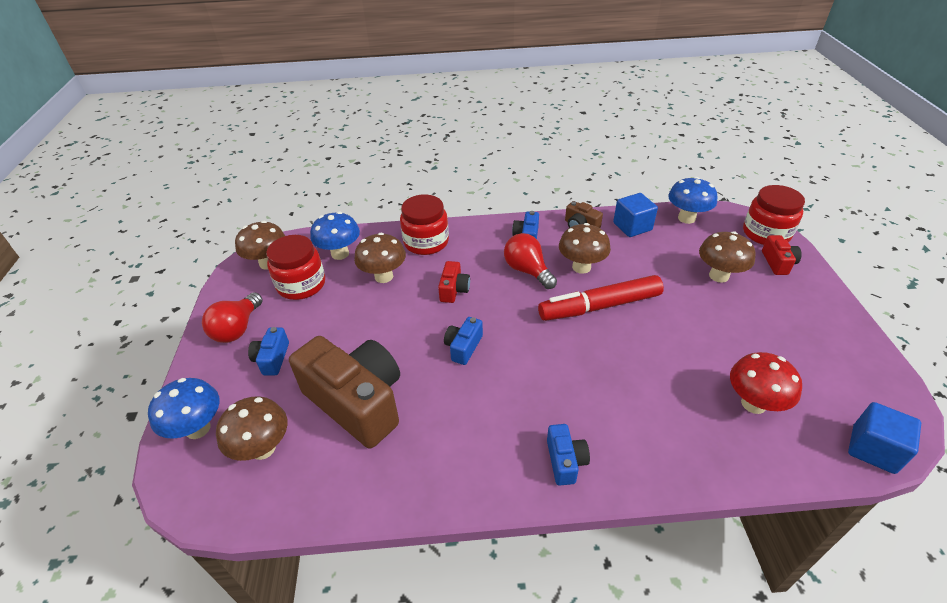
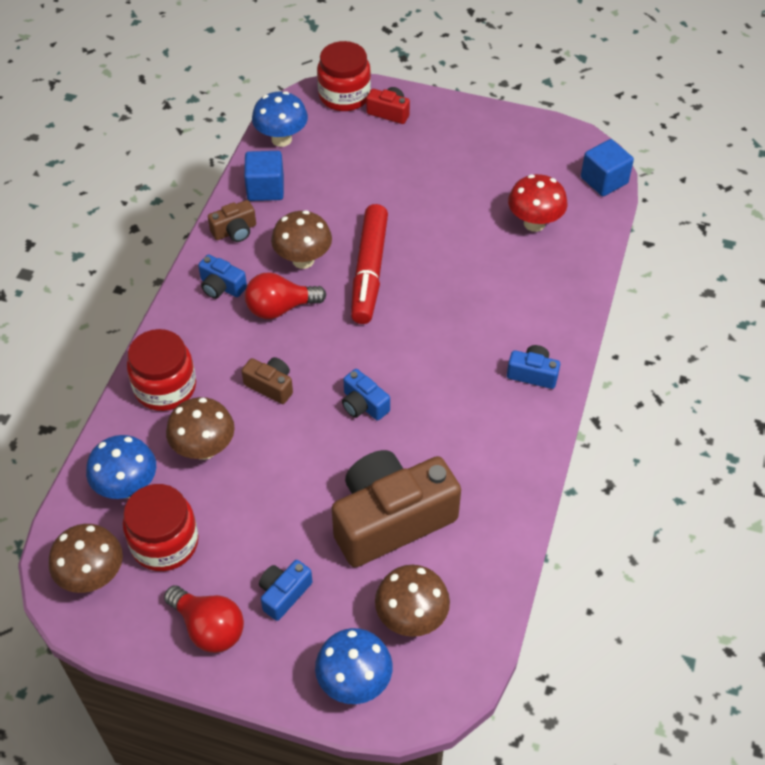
camera: 70 degrees left, 10 degrees up
blue camera [248,327,289,375] -> blue camera turned 105 degrees clockwise [259,560,312,621]
red camera [438,261,470,303] -> brown camera [241,357,293,404]
brown mushroom [699,231,756,283] -> none

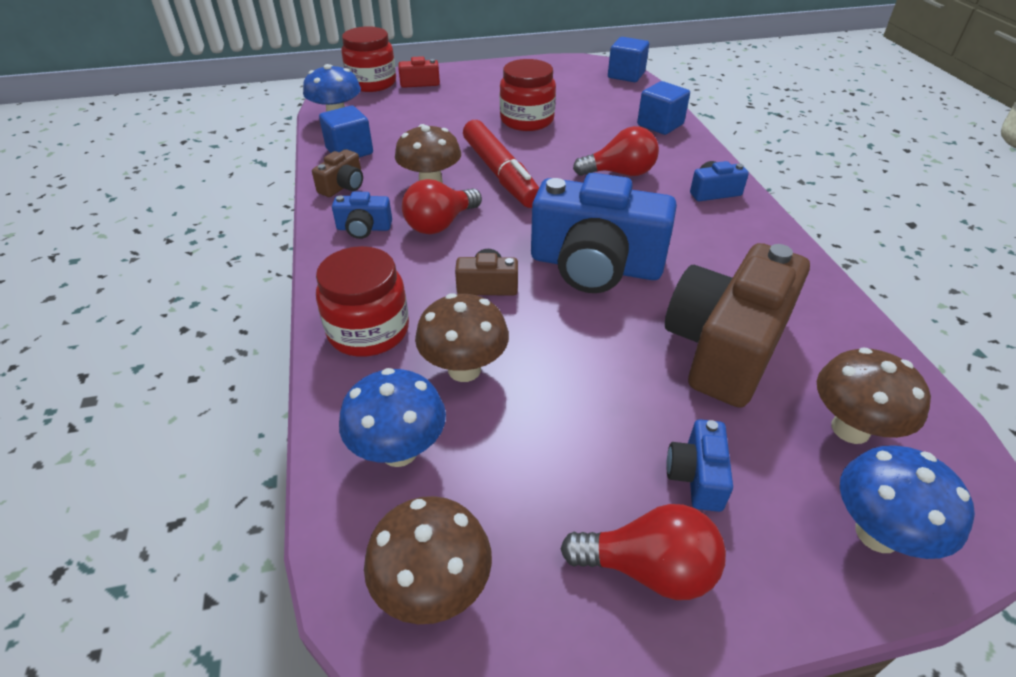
camera: 30 degrees left, 10 degrees down
red jar [123,484,199,571] -> red jar moved to [500,59,556,131]
blue camera [342,369,390,421] -> blue camera [531,173,677,293], size x2.27
red mushroom [508,174,568,232] -> none
none -> red light bulb [573,126,659,176]
none -> blue cube [637,81,690,135]

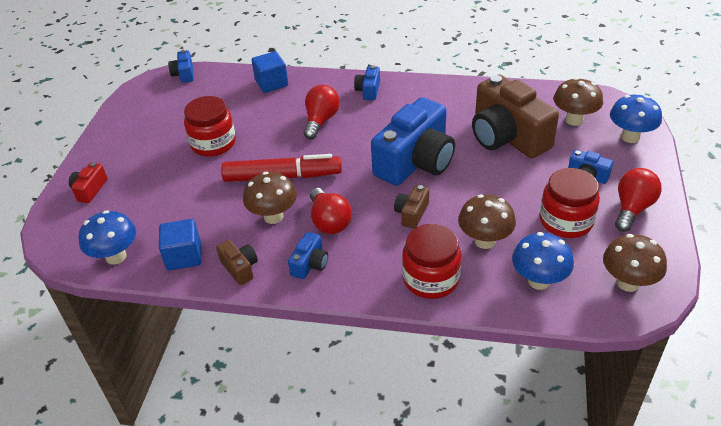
camera: 65 degrees left, 0 degrees up
red jar [341,26,396,92] -> red jar moved to [539,168,600,238]
blue cube [608,37,649,82] -> blue camera [168,50,193,83]

